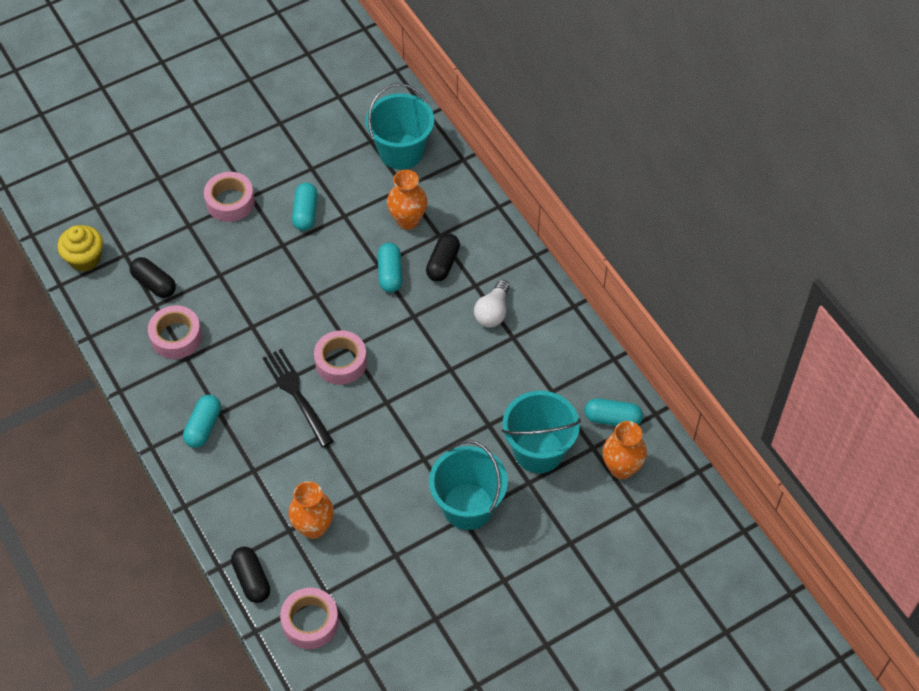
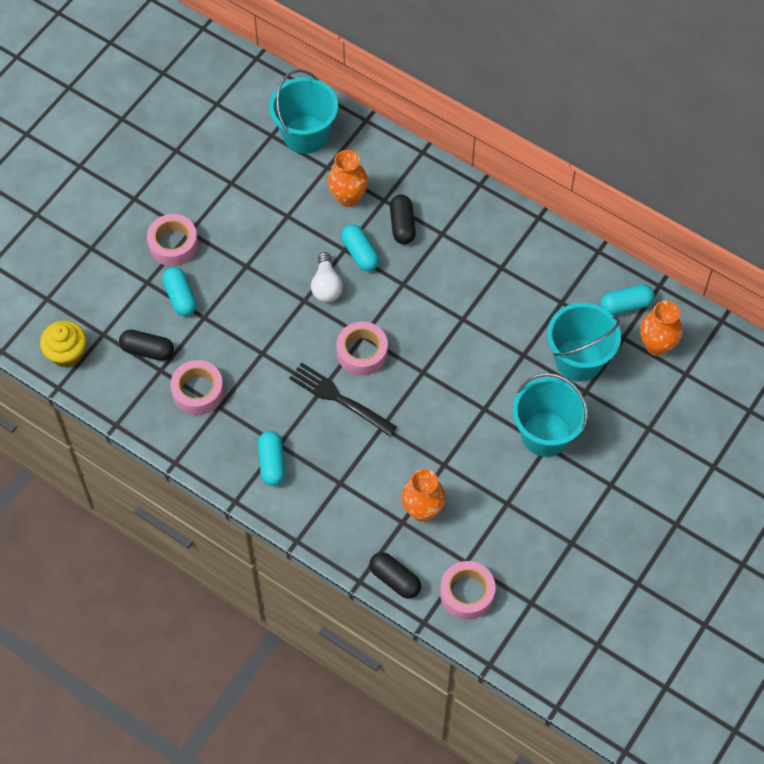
camera: 25 degrees left, 5 degrees up
turquoise capsule [292,182,318,231] -> turquoise capsule moved to [162,267,197,316]
white light bulb [474,280,510,327] -> white light bulb moved to [311,252,343,302]

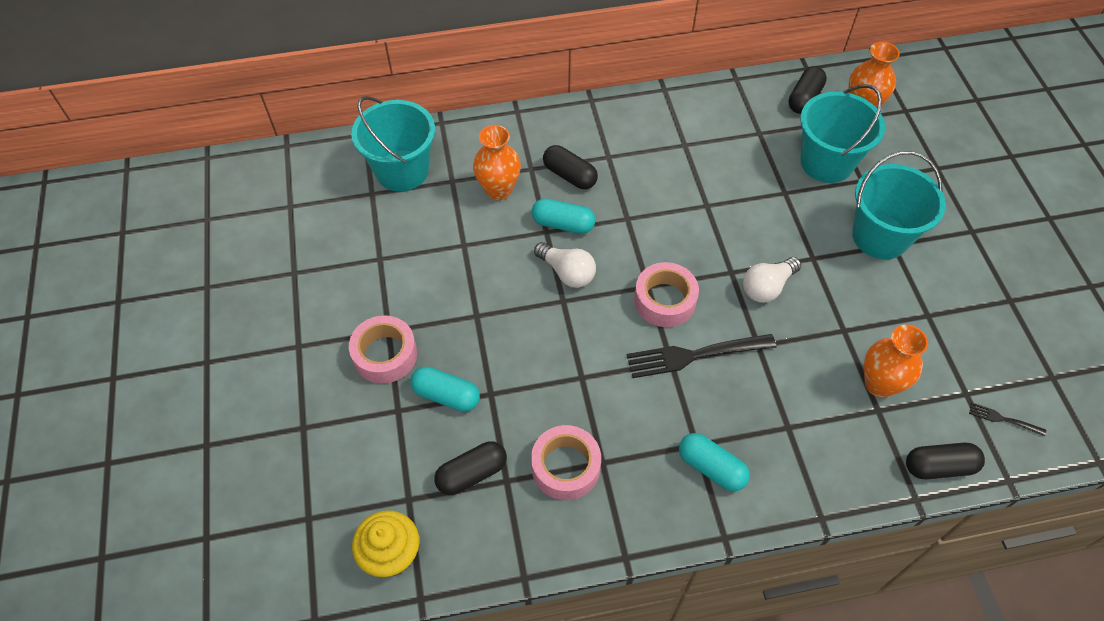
camera: 45 degrees left, 5 degrees down
pink tape [440,561,496,620] -> black fork [969,402,1046,436]
turquoise capsule [600,284,655,315] -> black capsule [789,66,827,114]
none -> white light bulb [743,257,801,303]

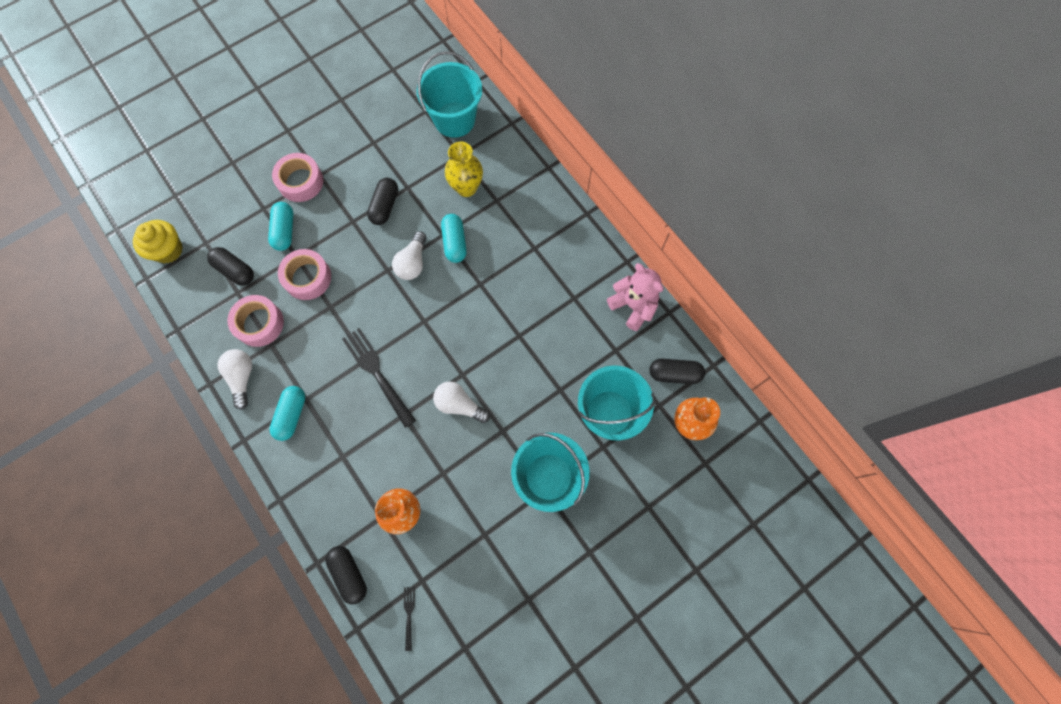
camera: 65 degrees right, 15 degrees up
orange vase [473,125,521,200] -> yellow vase [445,142,483,197]
black capsule [543,145,598,189] -> black capsule moved to [367,178,398,225]
pink tape [634,262,699,327] -> pink tape moved to [278,249,331,300]
none -> white light bulb [217,349,252,410]
none -> pink teddy bear [607,263,664,331]

